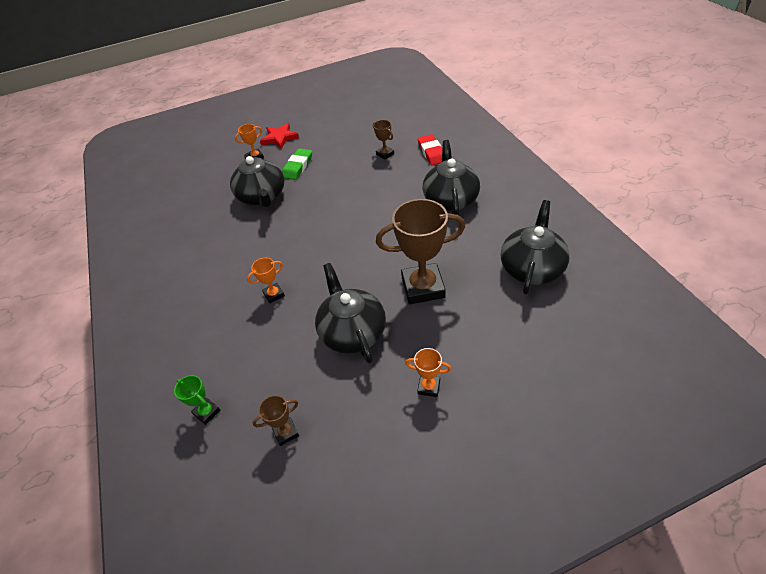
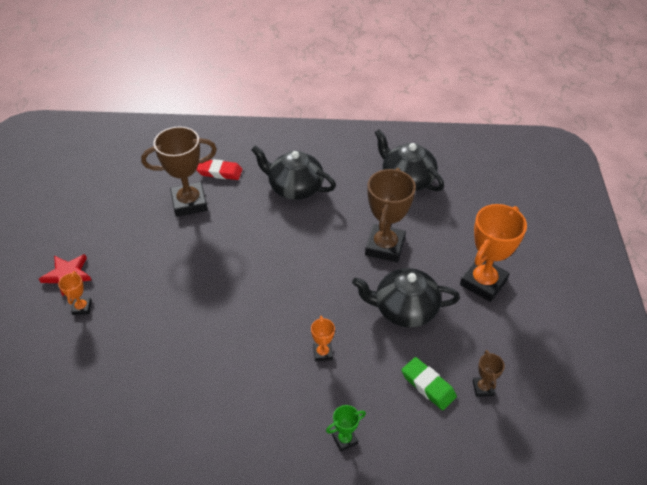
camera: 70 degrees left, 0 degrees up
green trophy [174,375,220,425] -> green trophy moved to [326,405,366,452]
black teapot [230,153,284,207] -> none
green eraser [282,148,312,180] -> green eraser moved to [402,357,457,410]
brown trophy [373,120,394,160] -> brown trophy [141,127,217,217], size x2.16
orange trophy [405,348,451,397] -> orange trophy [460,204,527,302], size x2.16

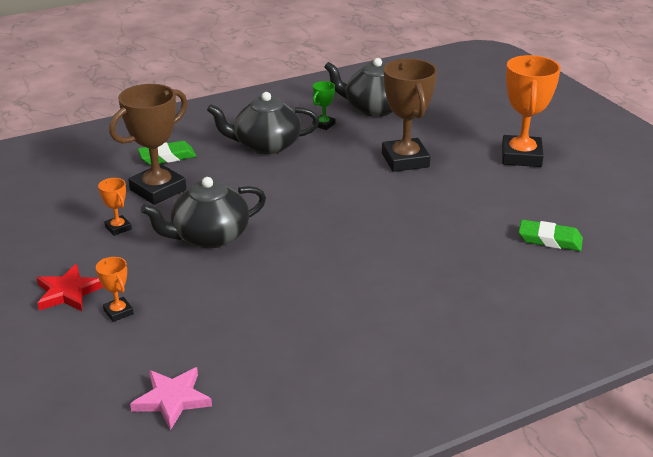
camera: 30 degrees left, 15 degrees down
red eraser [196,159,243,180] -> green eraser [138,141,196,165]
orange trophy [311,316,335,362] -> orange trophy moved to [98,178,132,236]
green trophy [326,405,366,452] -> green trophy moved to [313,81,335,130]
black teapot [352,268,460,327] -> black teapot moved to [141,177,266,249]
brown trophy [473,350,505,397] -> none
none -> pink star [130,367,212,430]

